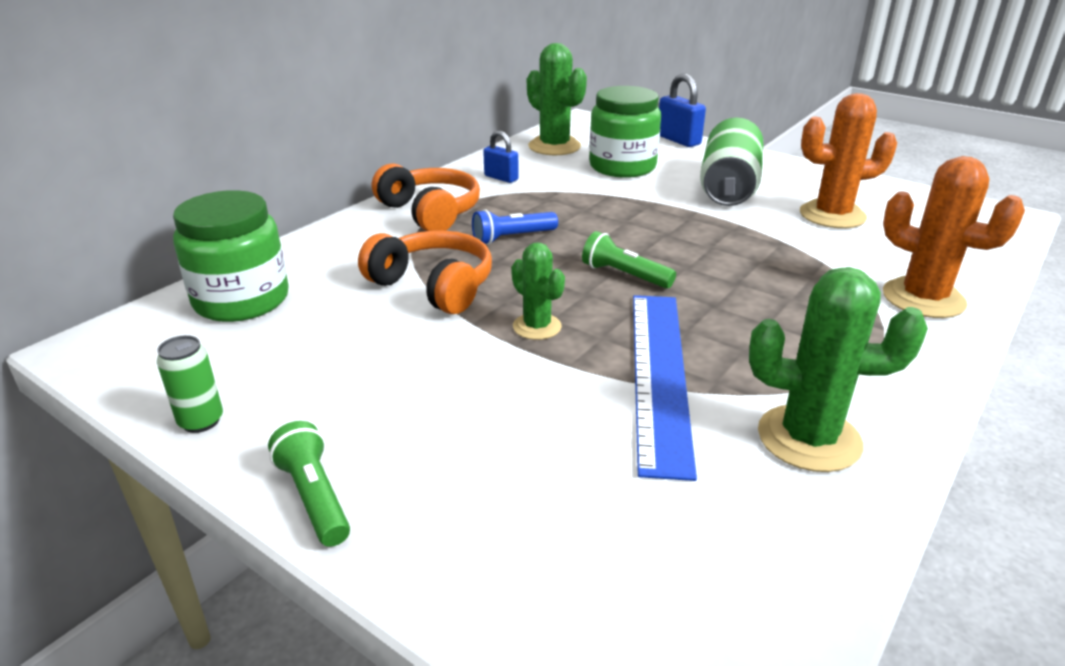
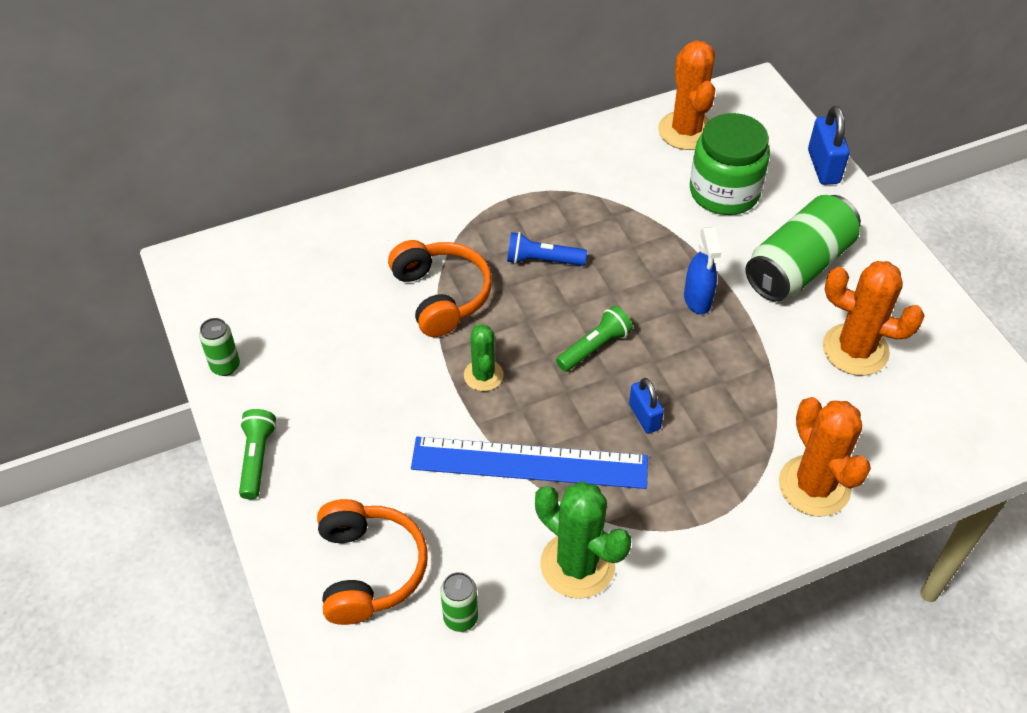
camera: 30 degrees right, 20 degrees up
green jar [173,190,289,322] -> none
orange headphones [372,163,480,231] -> orange headphones moved to [317,499,428,625]
blue padlock [483,131,519,183] -> blue padlock moved to [629,378,664,434]
green cactus [527,43,587,155] -> orange cactus [658,40,715,150]
green flashlight [582,231,676,289] -> green flashlight turned 75 degrees clockwise [556,306,633,372]
blue ruler [633,295,697,481] -> blue ruler turned 60 degrees clockwise [411,437,648,489]
none -> green can [440,572,478,632]
none -> blue spray bottle [684,227,721,314]

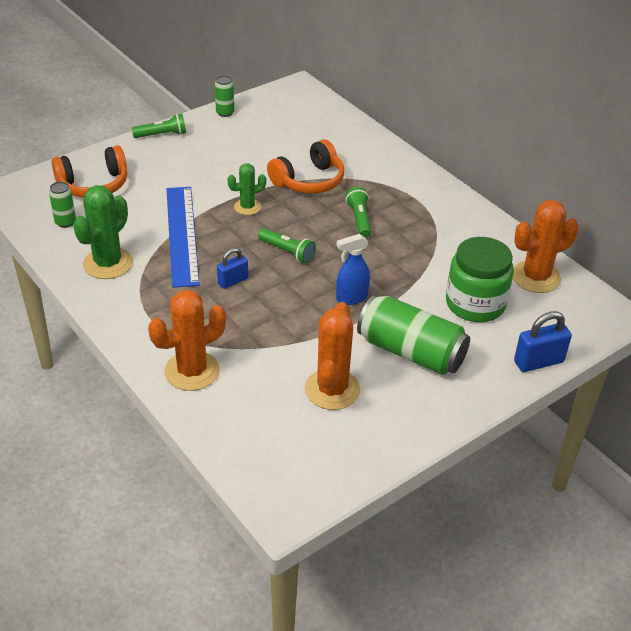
camera: 75 degrees right, 10 degrees down
blue flashlight [507,232,587,266] -> green flashlight [346,187,371,238]

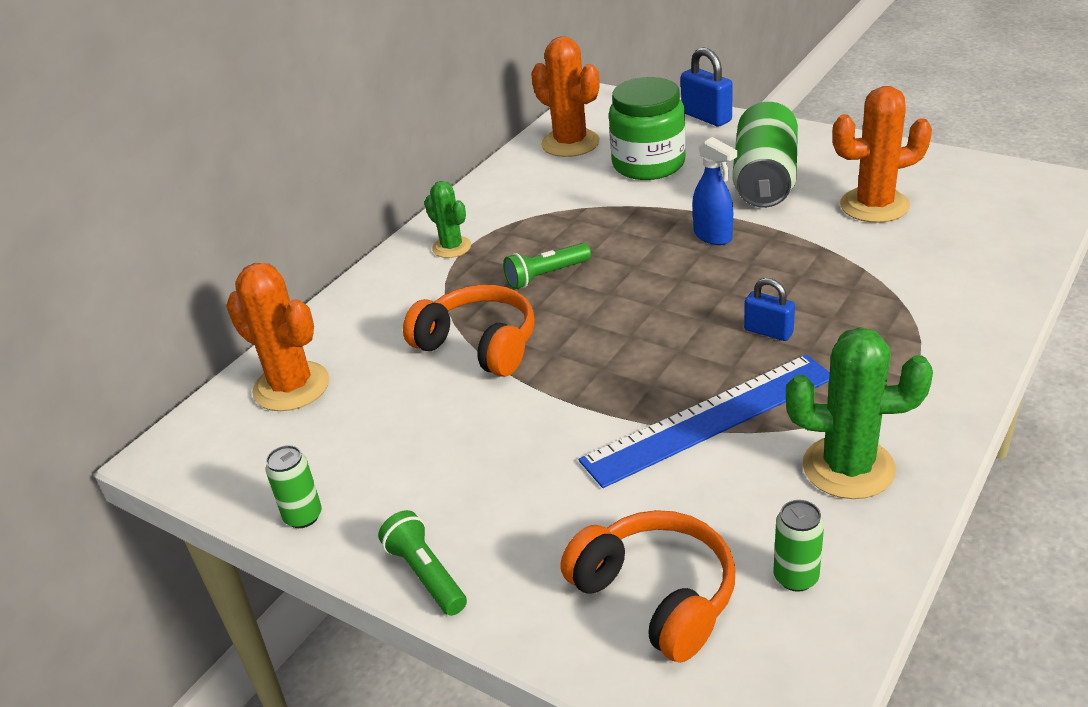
camera: 105 degrees left, 5 degrees down
orange cactus [148,290,226,391] -> orange cactus moved to [226,263,329,411]
green cactus [227,163,266,215] -> green cactus moved to [424,181,471,258]
green flashlight [258,228,316,263] -> none

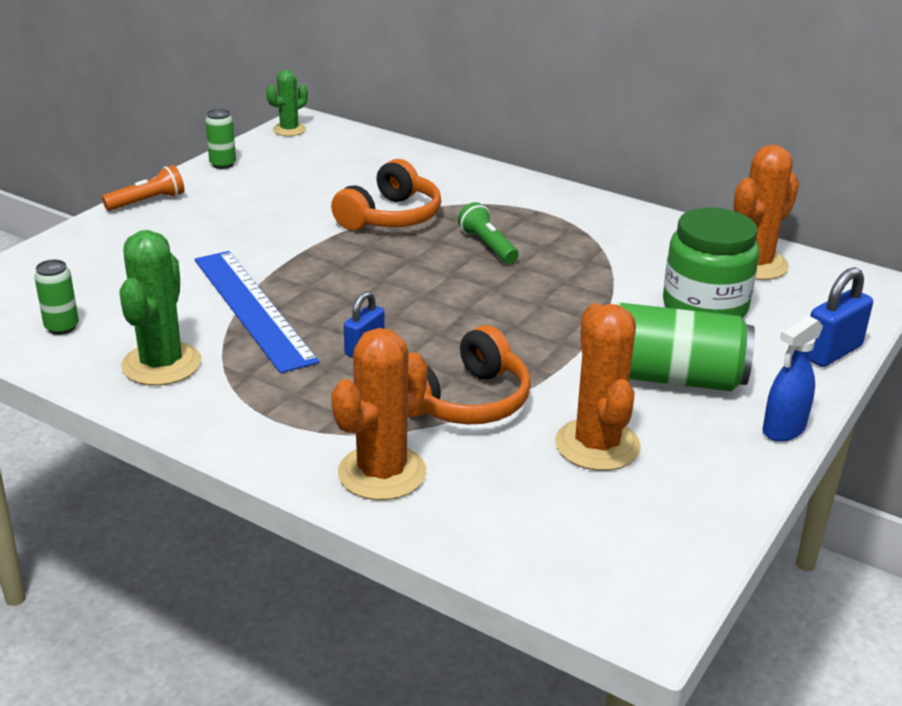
camera: 85 degrees right, 5 degrees down
orange cactus [226,263,329,411] -> orange cactus moved to [331,328,427,500]
green flashlight [378,510,467,616] -> orange flashlight [102,165,184,211]
green cactus [424,181,471,258] -> green cactus moved to [266,70,308,136]
orange headphones [560,510,736,663] -> orange headphones moved to [410,325,531,425]
blue spray bottle [693,137,737,245] -> blue spray bottle moved to [763,315,823,442]

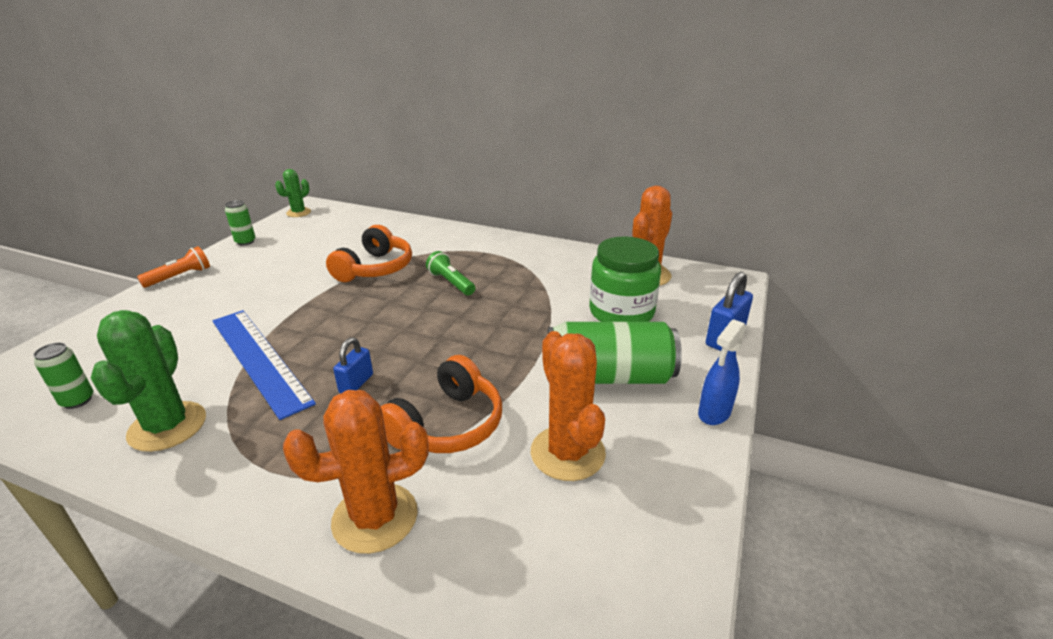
camera: 10 degrees left, 0 degrees up
orange cactus [331,328,427,500] -> orange cactus turned 45 degrees clockwise [283,390,429,554]

